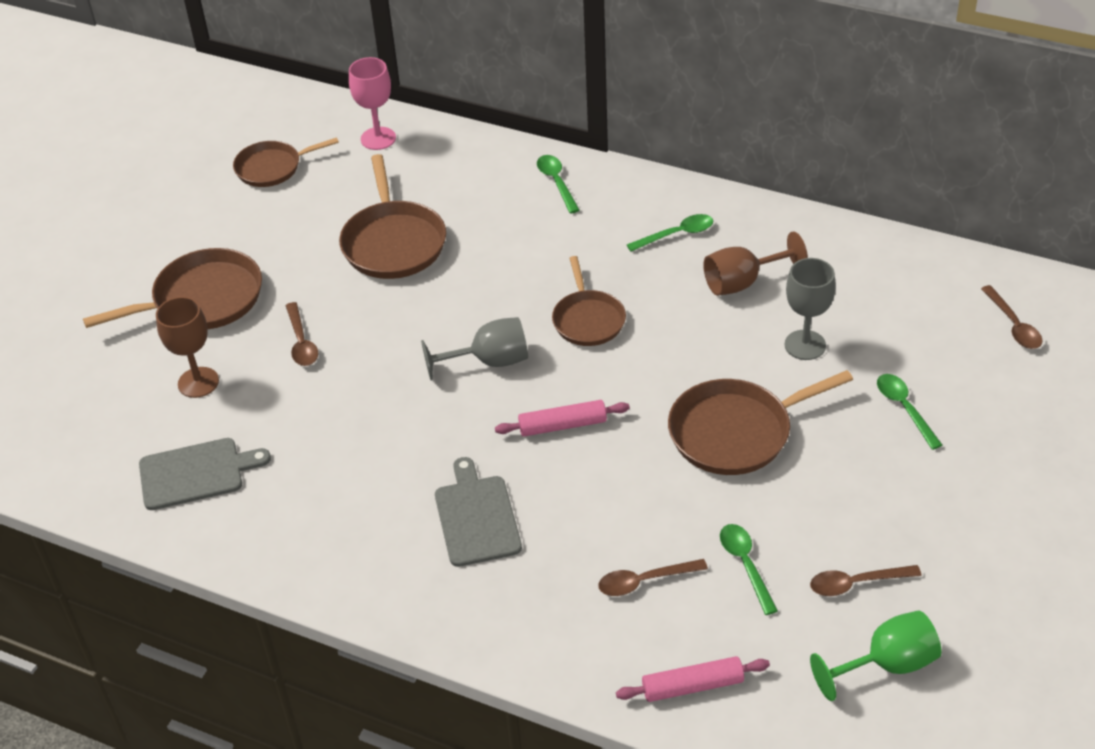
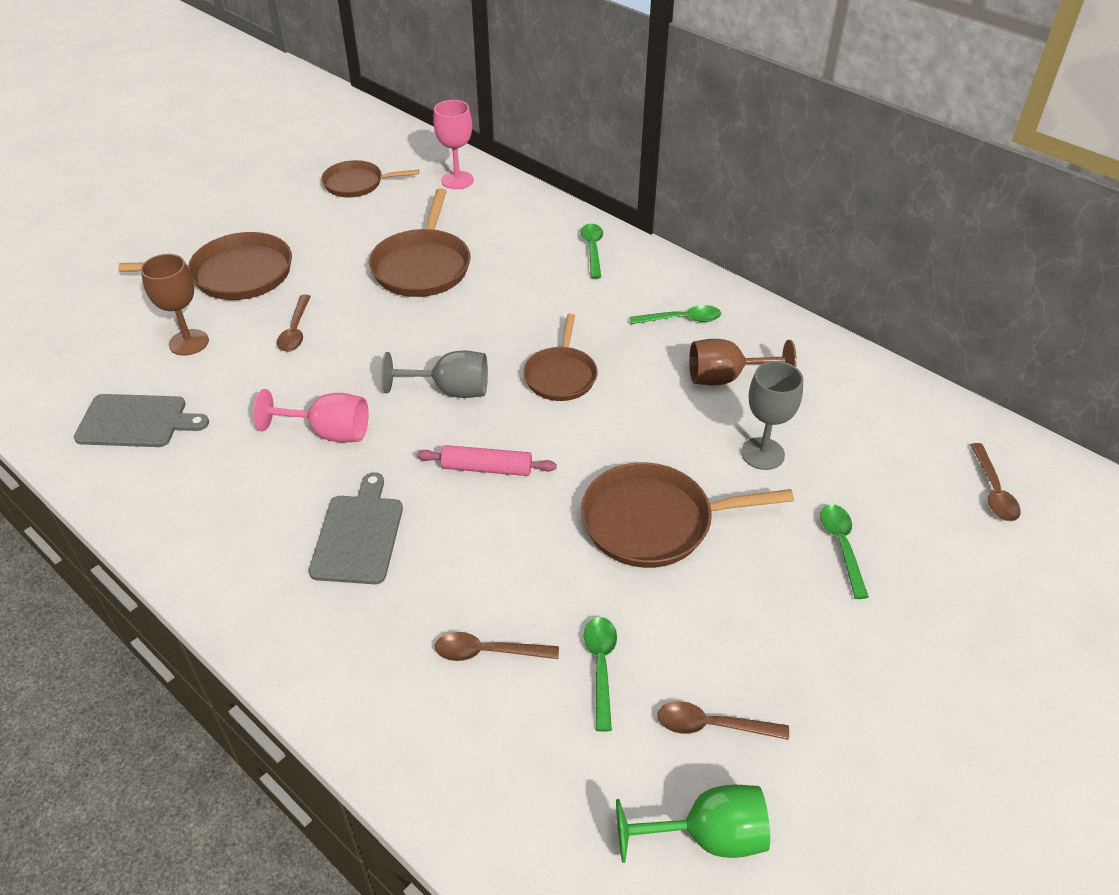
camera: 15 degrees right, 0 degrees up
pink rolling pin [616,656,770,702] -> none
none -> pink goblet [253,389,369,442]

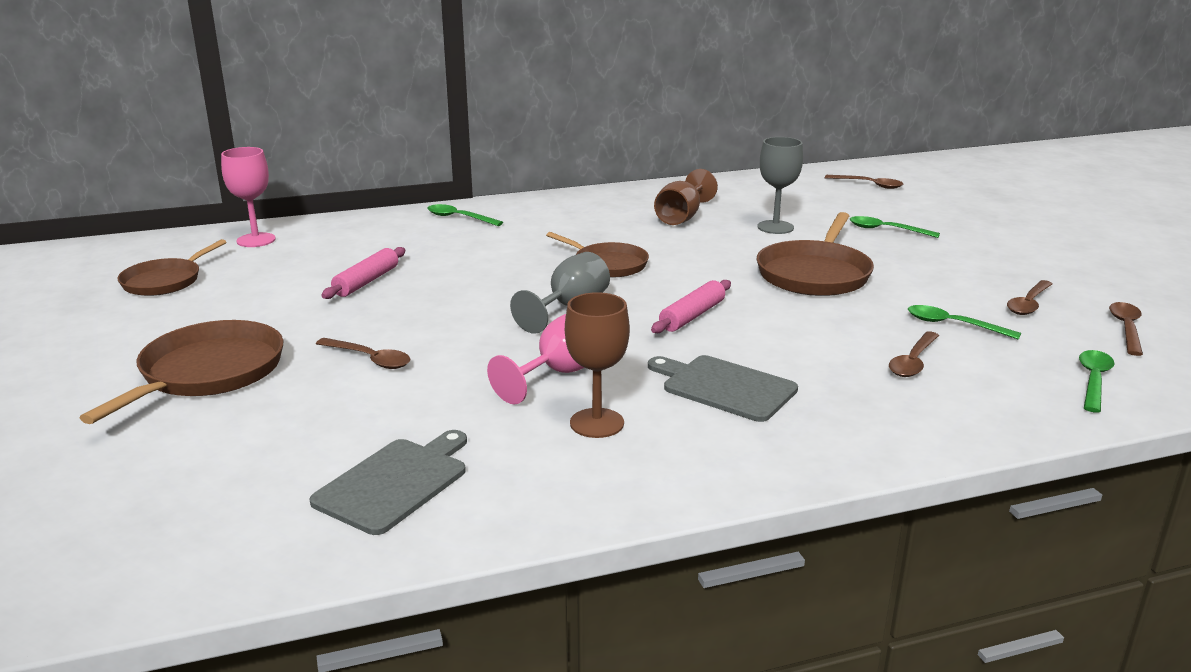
camera: 60 degrees left, 20 degrees down
brown goblet [141,254,209,356] -> brown goblet moved to [565,292,630,438]
brown pan [369,188,471,297] -> pink rolling pin [321,247,406,299]
green goblet [616,785,770,863] -> brown spoon [1109,302,1143,356]
green spoon [630,305,721,324] -> green spoon moved to [1079,350,1114,413]

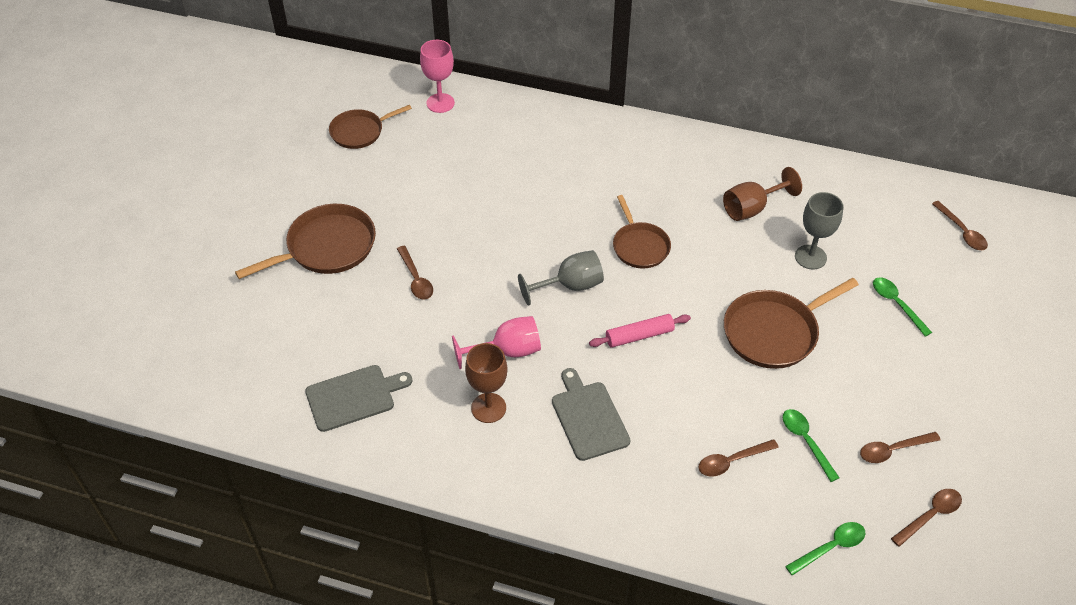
camera: 35 degrees right, 25 degrees up
pink rolling pin [321,247,406,299] -> none
green spoon [428,204,503,226] -> none

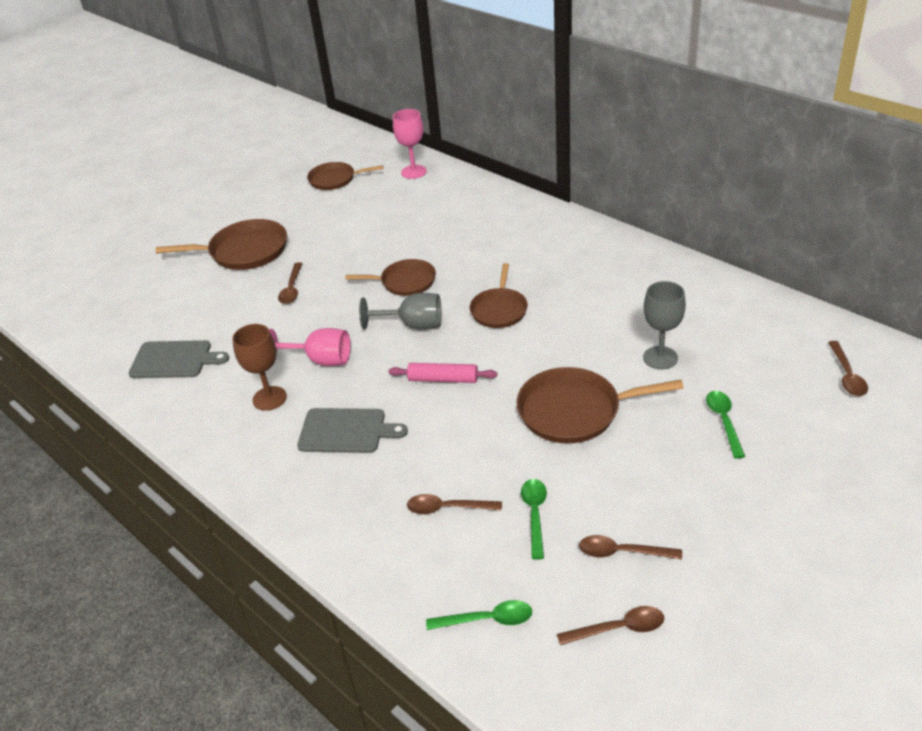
camera: 30 degrees right, 10 degrees down
grey cutting board [552,368,630,461] -> grey cutting board turned 90 degrees clockwise [297,408,408,453]
brown goblet [723,167,802,221] -> none
none -> brown pan [346,259,436,296]

